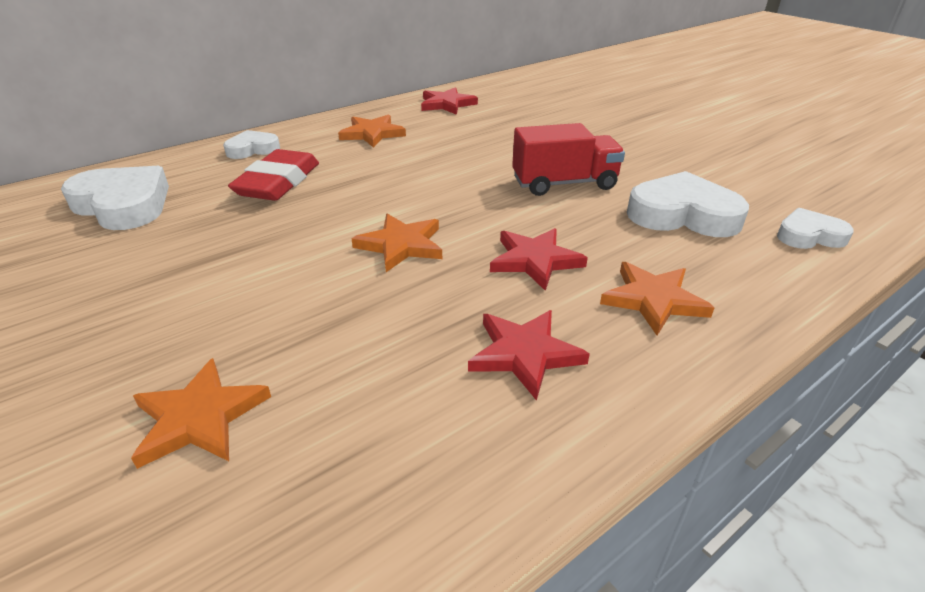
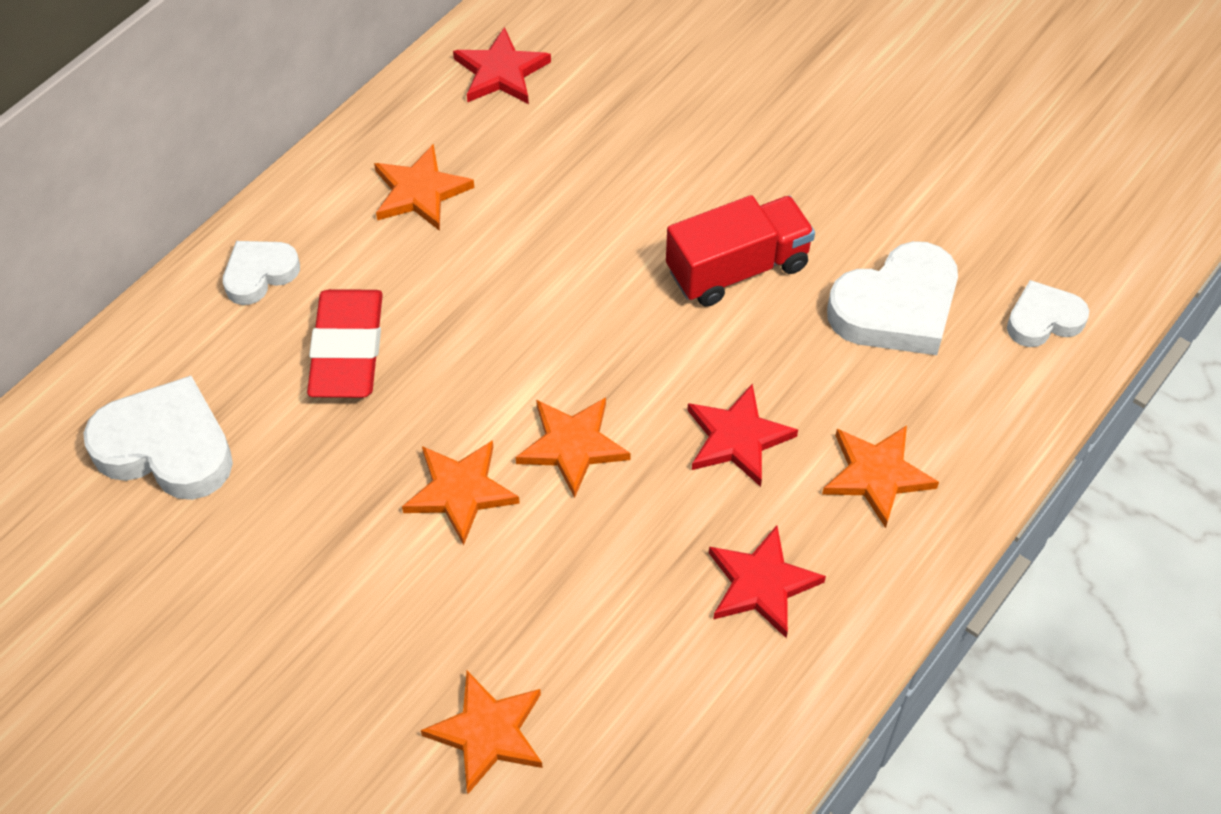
camera: 15 degrees left, 20 degrees up
white heart [627,171,749,237] -> white heart turned 150 degrees clockwise [827,241,958,355]
none -> orange star [402,440,520,545]

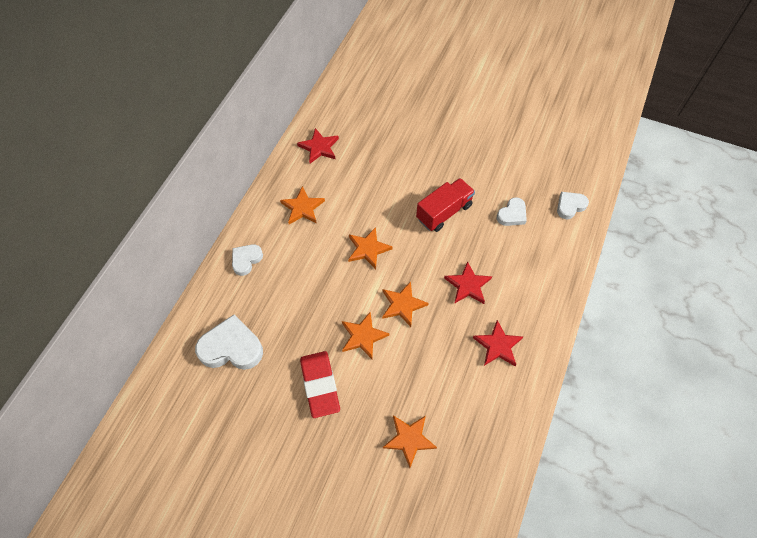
camera: 15 degrees left, 5 degrees up
red eraser [307,289,383,398] -> red eraser moved to [300,351,340,418]
orange star [822,425,939,528] -> orange star moved to [348,227,393,269]
white heart [827,241,958,355] -> white heart [497,197,527,226], size x0.58

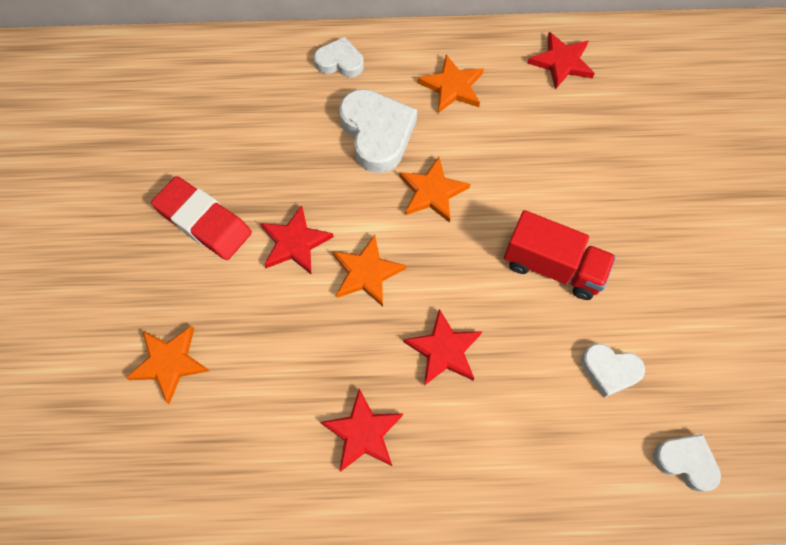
camera: 65 degrees right, 5 degrees up
white heart [195,315,263,370] -> white heart moved to [339,89,417,173]
red eraser [300,351,340,418] -> red eraser turned 75 degrees clockwise [151,176,252,260]
orange star [342,312,389,359] -> red star [260,205,334,274]

